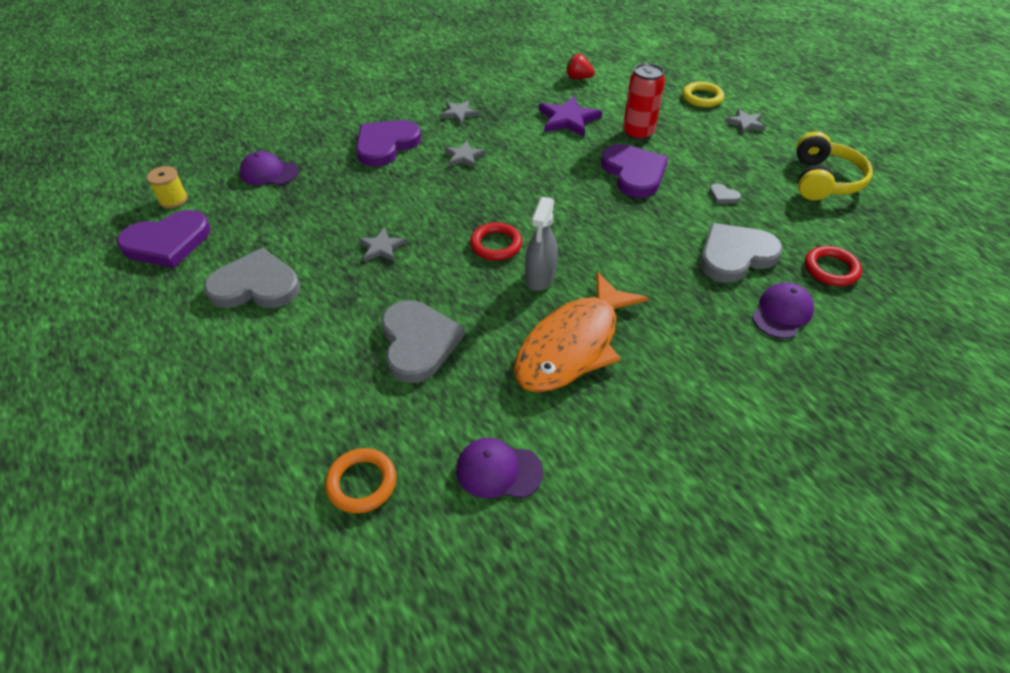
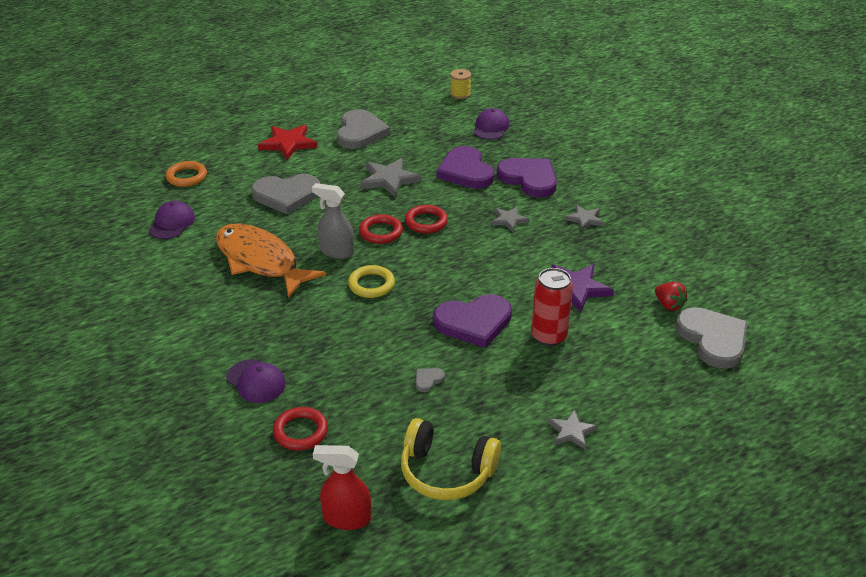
camera: 95 degrees right, 10 degrees down
purple heart [117,210,210,268] -> purple heart moved to [436,146,495,189]
grey star [359,228,406,262] -> grey star [360,158,421,198], size x1.65
red strawberry [566,54,595,79] -> red strawberry turned 120 degrees clockwise [655,282,688,311]
yellow ring [682,82,724,107] -> yellow ring moved to [348,265,395,298]
grey heart [700,223,783,283] -> grey heart moved to [676,307,748,369]
none -> red star [258,125,317,160]
none -> red spray bottle [313,445,371,530]
none -> red ring [405,205,448,233]

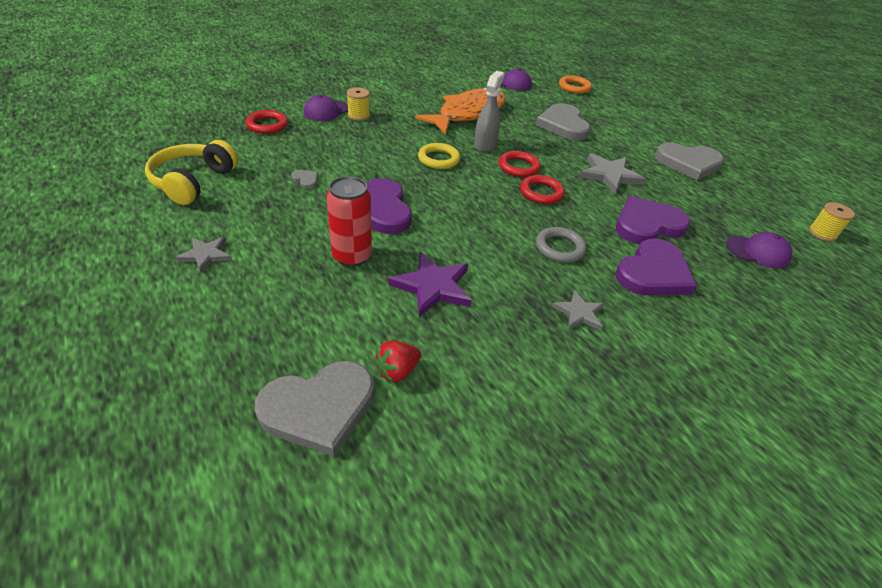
camera: 85 degrees right, 5 degrees up
red star [258,125,317,160] -> none
red spray bottle [313,445,371,530] -> none
grey star [491,206,530,232] -> grey ring [536,227,586,263]
none -> yellow spool [347,87,370,121]

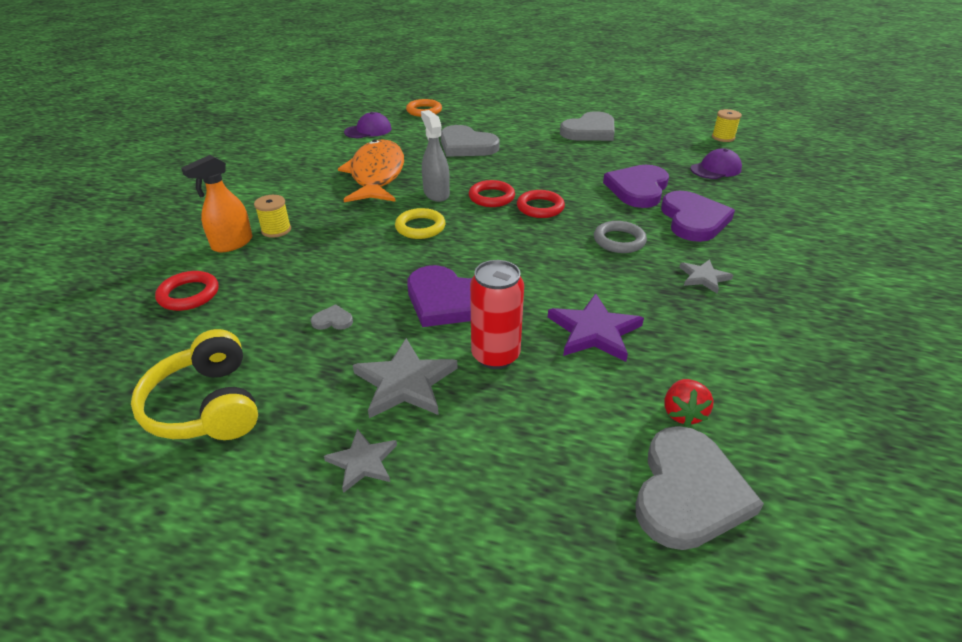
camera: 40 degrees left, 5 degrees down
purple cap [304,95,348,121] -> orange spray bottle [181,155,252,252]
grey star [580,153,645,194] -> grey star moved to [353,338,458,418]

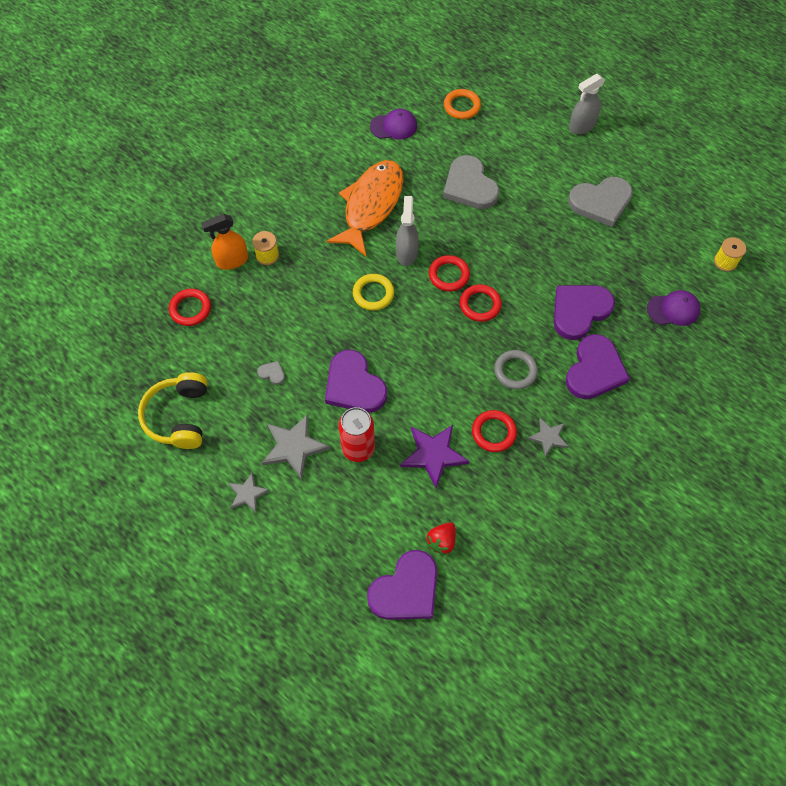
camera: 25 degrees right, 25 degrees up
grey heart [635,426,764,550] -> purple heart [367,550,437,620]
none -> red ring [472,410,517,452]
none -> grey spray bottle [569,74,605,134]

